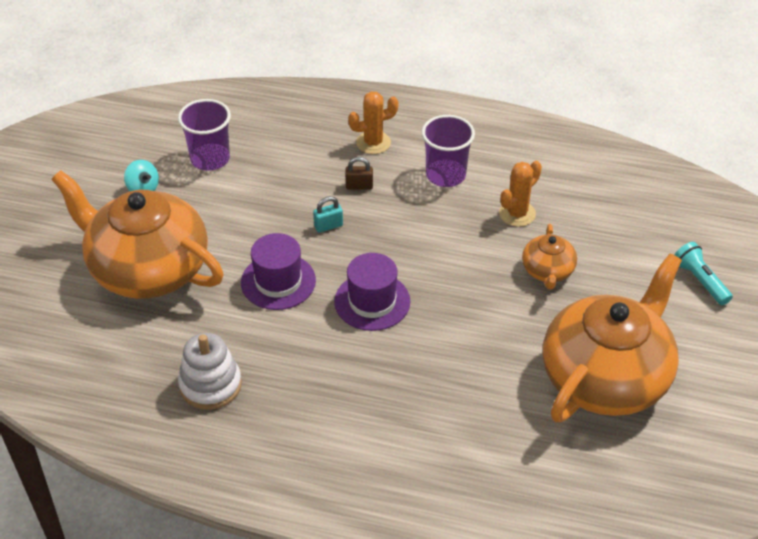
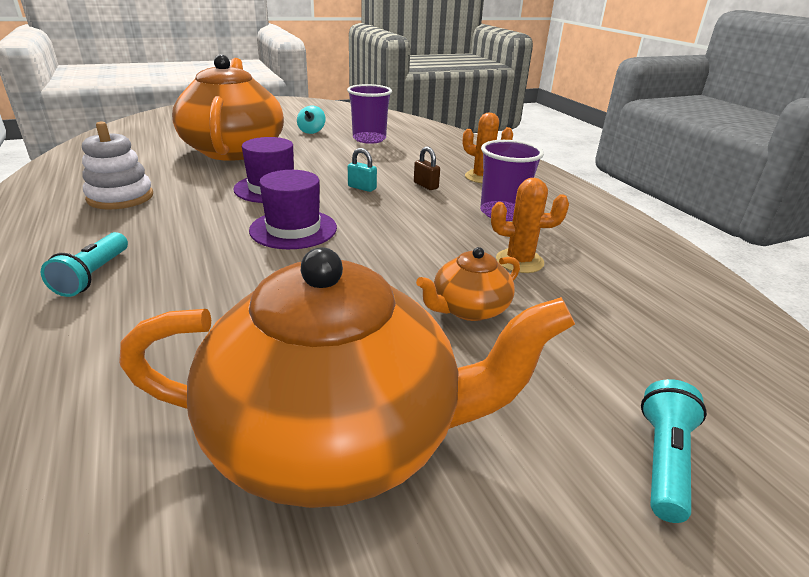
camera: 50 degrees right, 15 degrees down
none -> turquoise flashlight [41,232,128,297]

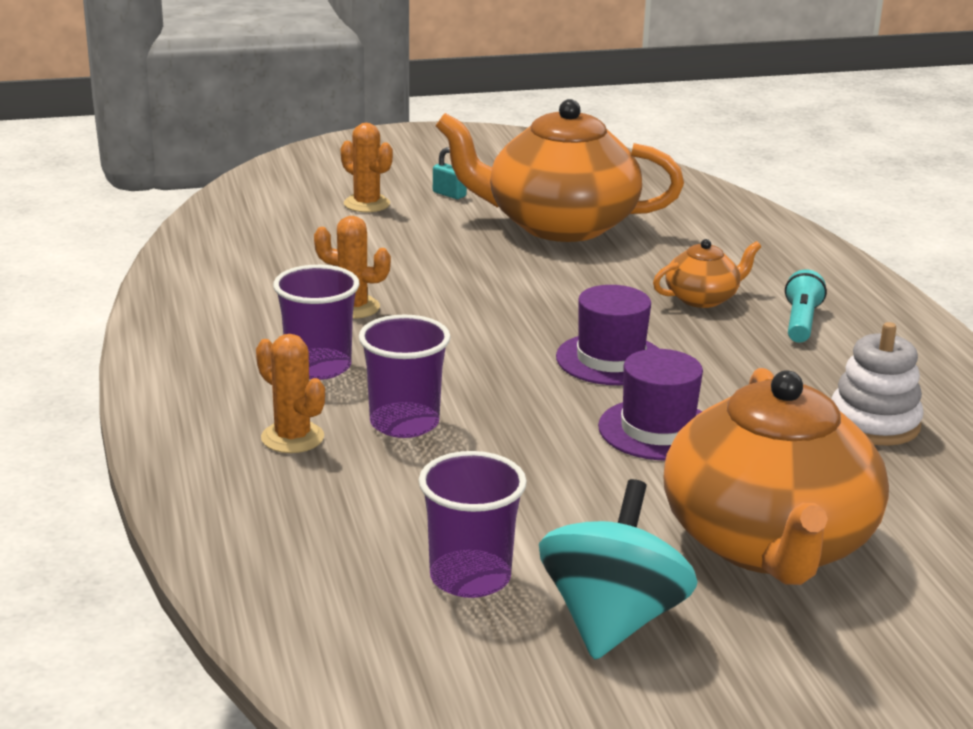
camera: 170 degrees left, 5 degrees down
turquoise spinning top [297,106,325,134] -> turquoise spinning top [539,479,698,660], size x2.11
turquoise padlock [348,148,377,192] -> turquoise padlock moved to [433,147,467,199]
brown padlock [414,146,440,190] -> purple cup [359,315,451,438]
orange teapot [416,247,520,321] -> orange teapot moved to [653,239,761,308]
turquoise flashlight [641,379,707,523] -> orange cactus [341,123,393,212]

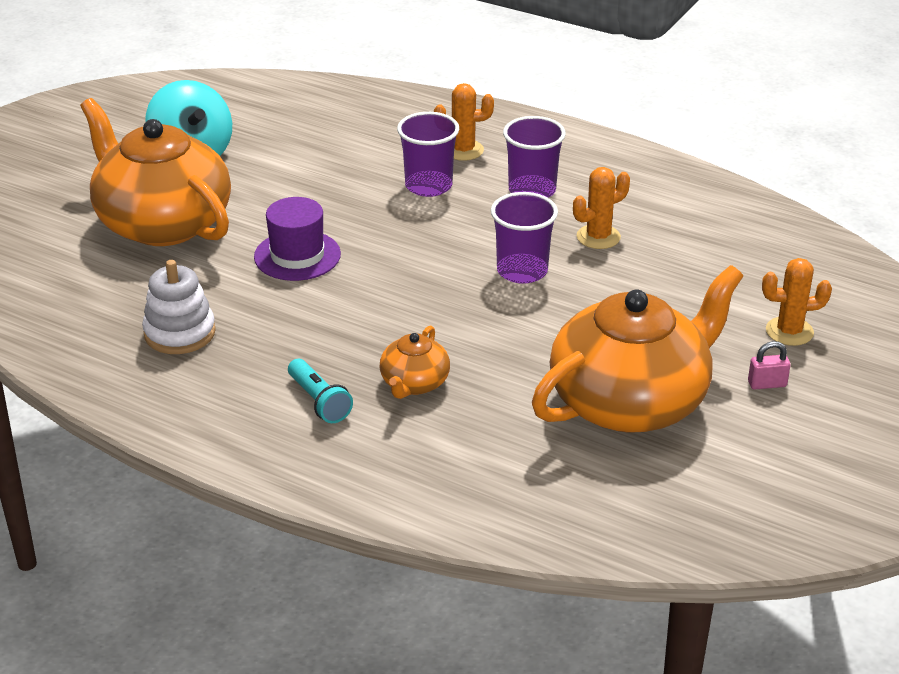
camera: 135 degrees right, 10 degrees up
purple cup [419,451,527,598] -> purple cup moved to [491,192,558,284]
turquoise padlock [433,147,467,199] -> pink padlock [748,341,791,390]
purple hat [556,285,659,385] -> none

